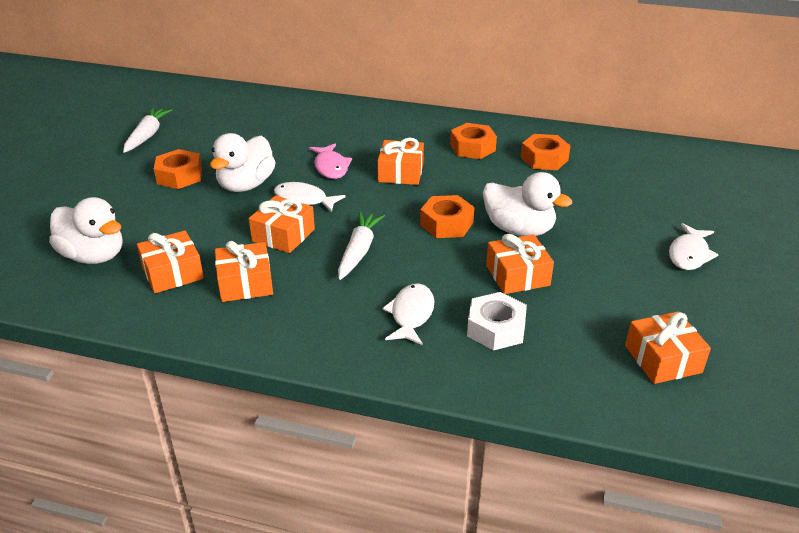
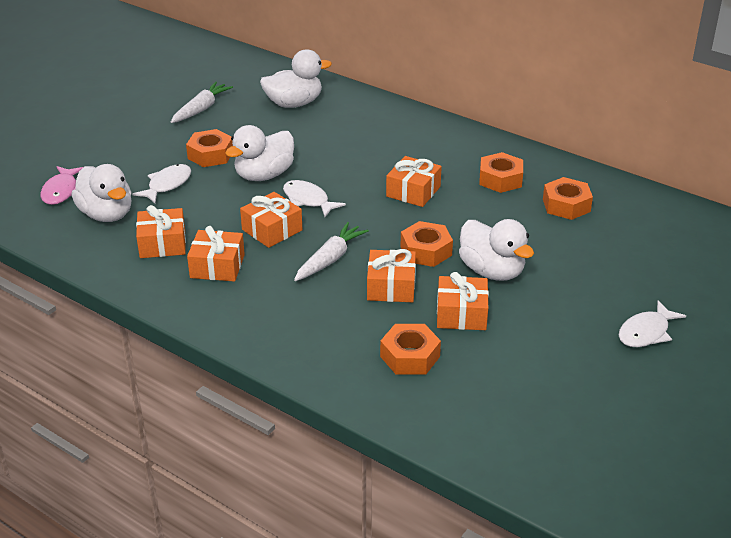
camera: 20 degrees right, 0 degrees up
pink fish [309,143,352,179] -> pink fish moved to [41,166,83,205]
white fish [382,284,434,345] -> white fish moved to [132,164,191,203]
white nut [467,292,527,351] -> orange nut [380,324,441,375]
orange gift [625,311,711,384] -> orange gift moved to [367,249,416,302]
none -> white duck [260,49,332,108]

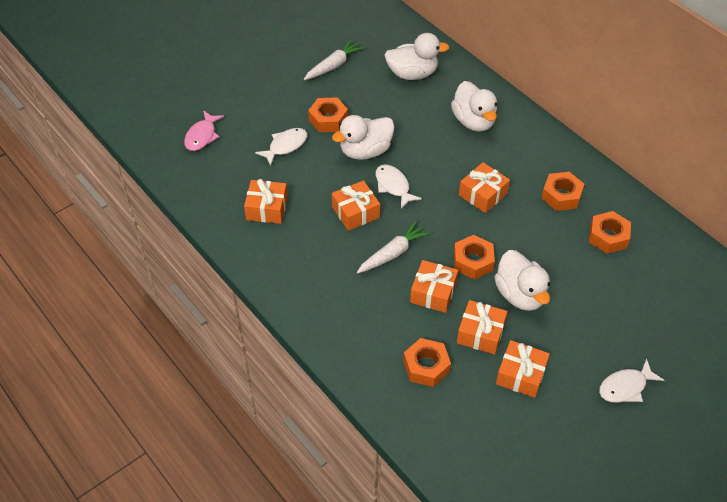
camera: 15 degrees right, 15 degrees up
white duck [72,164,132,222] -> white duck moved to [451,81,497,132]
orange gift [187,226,245,282] -> orange gift moved to [496,340,550,398]

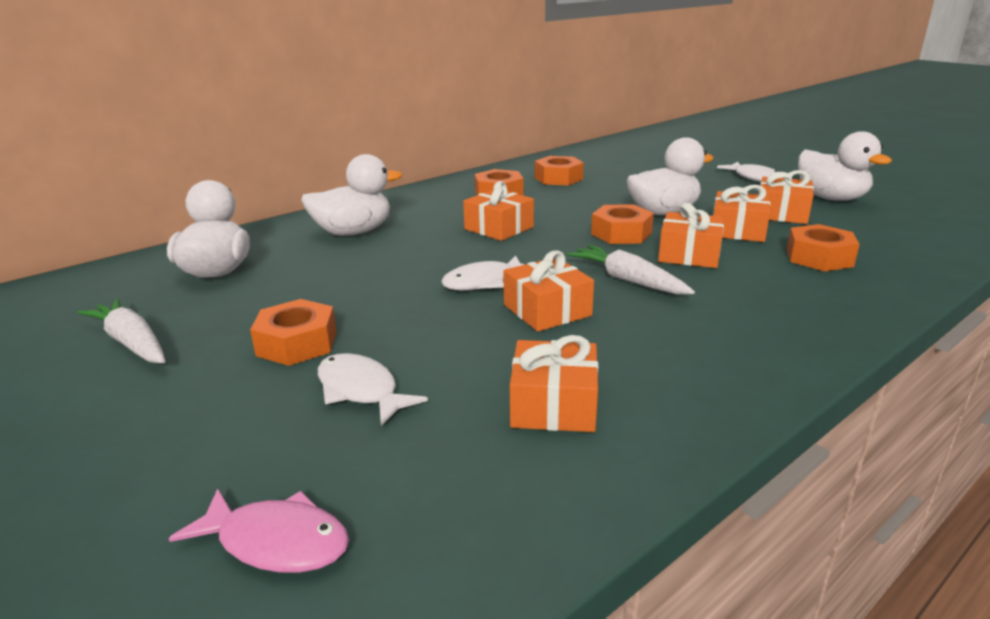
camera: 90 degrees left, 25 degrees down
white duck [332,115,395,160] -> white duck moved to [798,131,892,201]

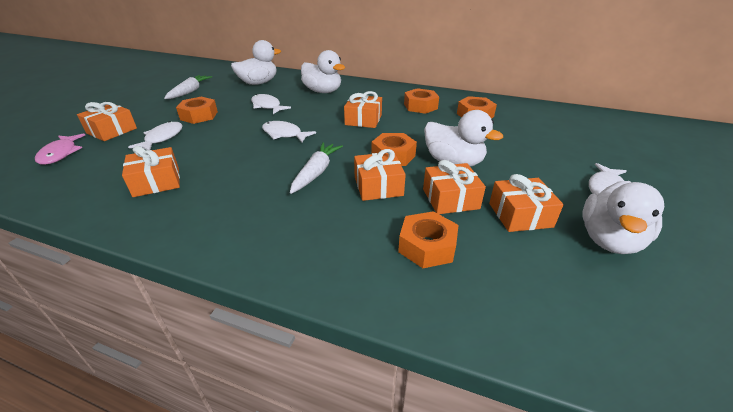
camera: 60 degrees right, 10 degrees up
orange gift [504,250,594,332] -> orange gift moved to [77,102,137,141]
none -> white fish [251,94,291,114]

